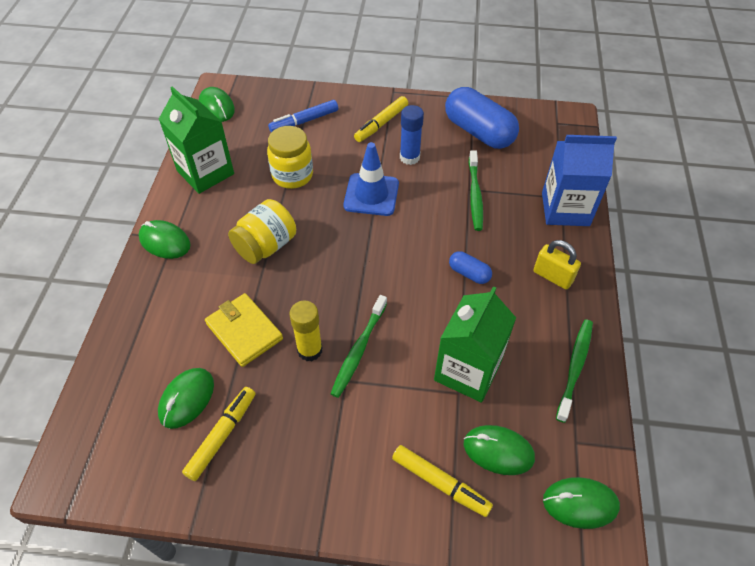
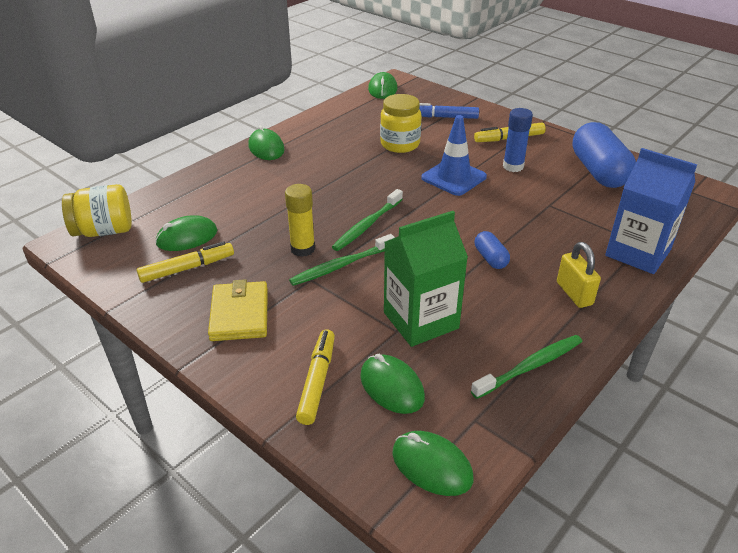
camera: 35 degrees right, 15 degrees down
green carton [159,86,234,194] -> none
yellow wallet [205,293,283,367] -> yellow wallet moved to [208,279,268,341]
yellow jar [228,199,296,264] -> yellow jar moved to [62,184,132,237]
yellow marker [392,445,493,517] -> yellow marker turned 150 degrees counterclockwise [296,329,335,425]
green toothbrush [469,150,483,231] -> green toothbrush moved to [332,189,403,251]

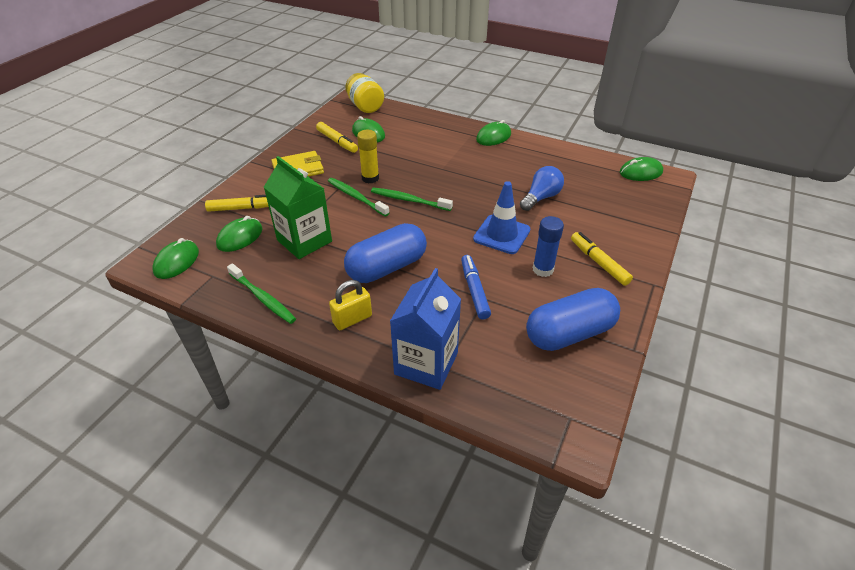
camera: 75 degrees right, 5 degrees up
yellow jar [380,94,421,153] -> blue light bulb [520,166,564,211]
blue marker [419,103,479,119] -> blue marker moved to [461,255,491,319]
blue capsule [475,231,510,269] -> blue capsule [344,223,427,283], size x2.14

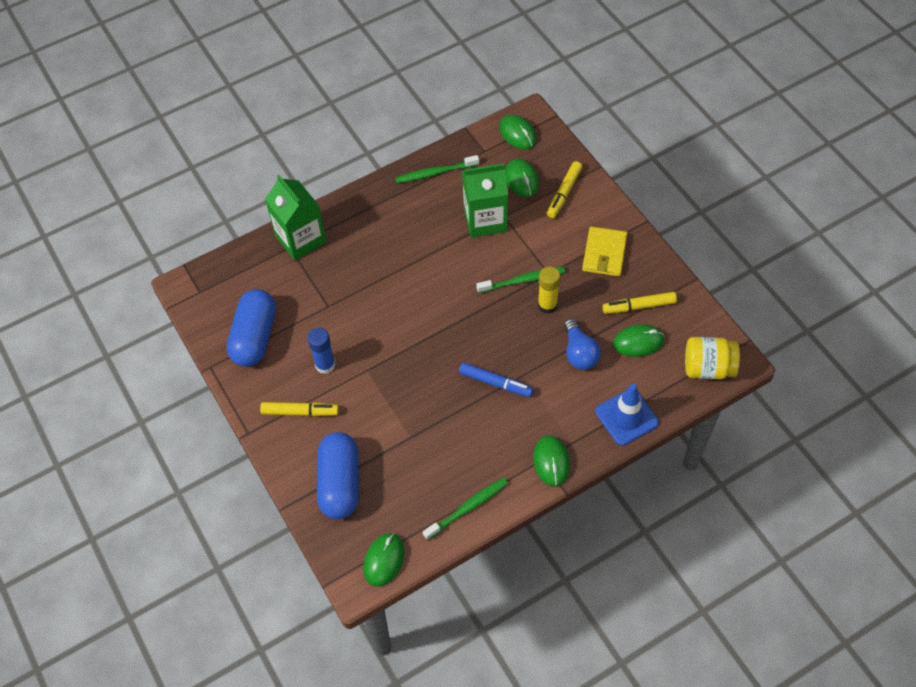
camera: 125 degrees right, 15 degrees up
yellow padlock [329,280,372,330] -> none
blue capsule [344,223,427,283] -> blue capsule moved to [317,432,359,519]
green toothbrush [371,188,453,211] -> green toothbrush moved to [423,478,508,540]
blue carton [390,268,461,390] -> green carton [265,175,327,261]
blue marker [461,255,491,319] -> blue marker moved to [459,362,533,397]
blue traffic cone [473,181,530,254] -> blue traffic cone moved to [595,383,659,446]
blue light bulb [520,166,564,211] -> blue light bulb moved to [564,319,601,370]

